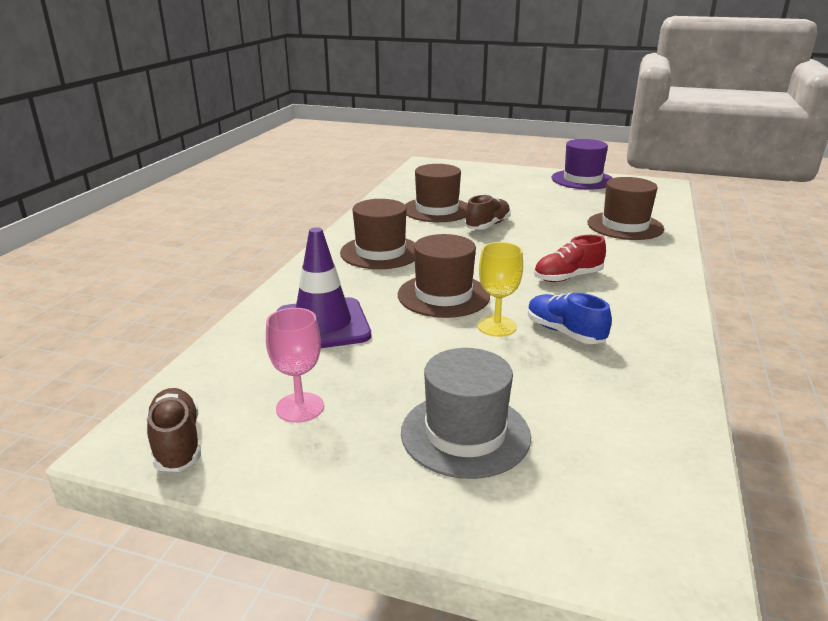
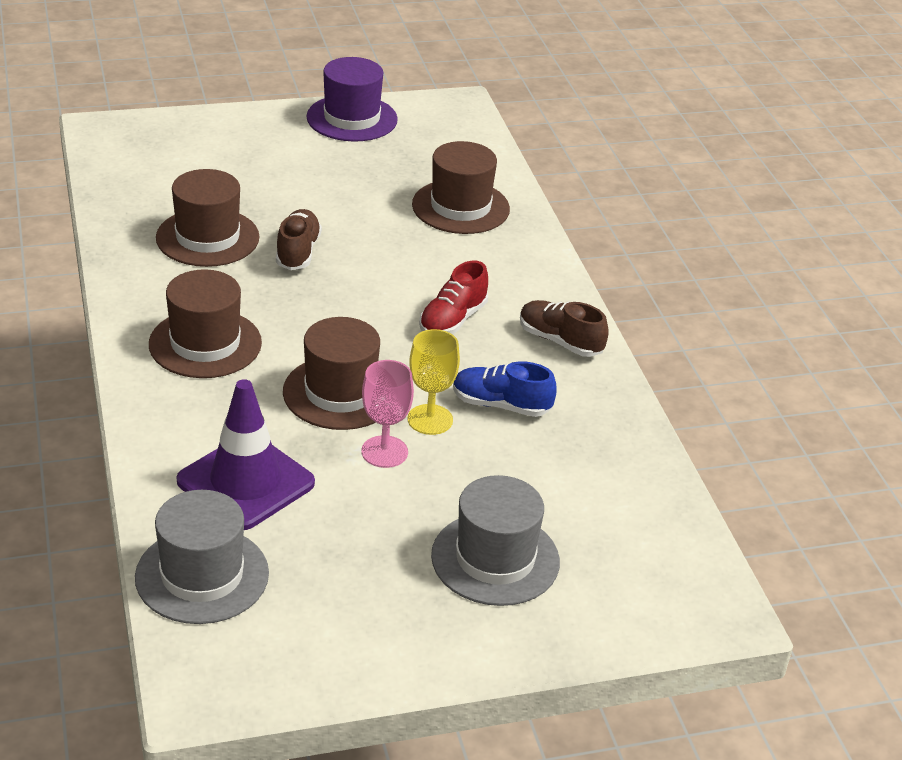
camera: 35 degrees left, 10 degrees up
brown shoe [146,388,201,472] -> brown shoe moved to [520,300,609,357]
pink goblet [266,308,324,423] -> pink goblet moved to [361,360,414,468]
none -> grey hat [135,490,269,624]

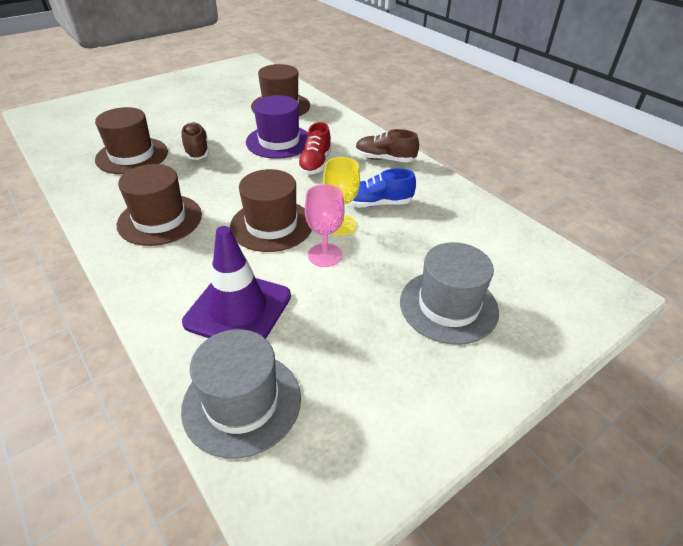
camera: 20 degrees left, 5 degrees up
purple hat [306,57,398,142] -> purple hat moved to [246,95,308,159]

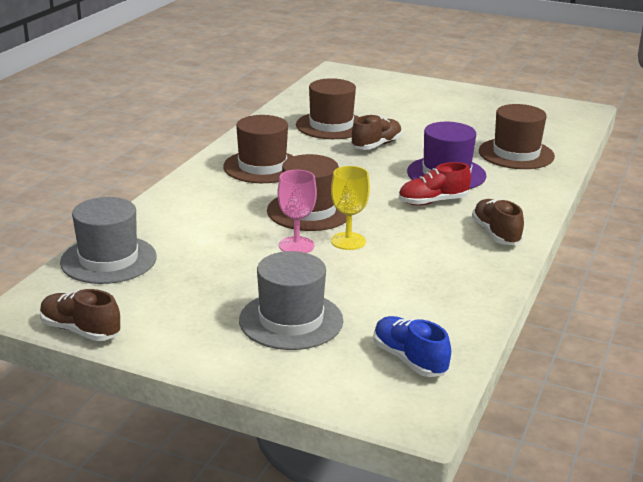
camera: 60 degrees right, 15 degrees down
purple traffic cone [182,226,291,339] -> none
blue shoe [348,168,416,207] -> blue shoe moved to [373,316,451,377]
none -> brown shoe [40,289,121,341]

